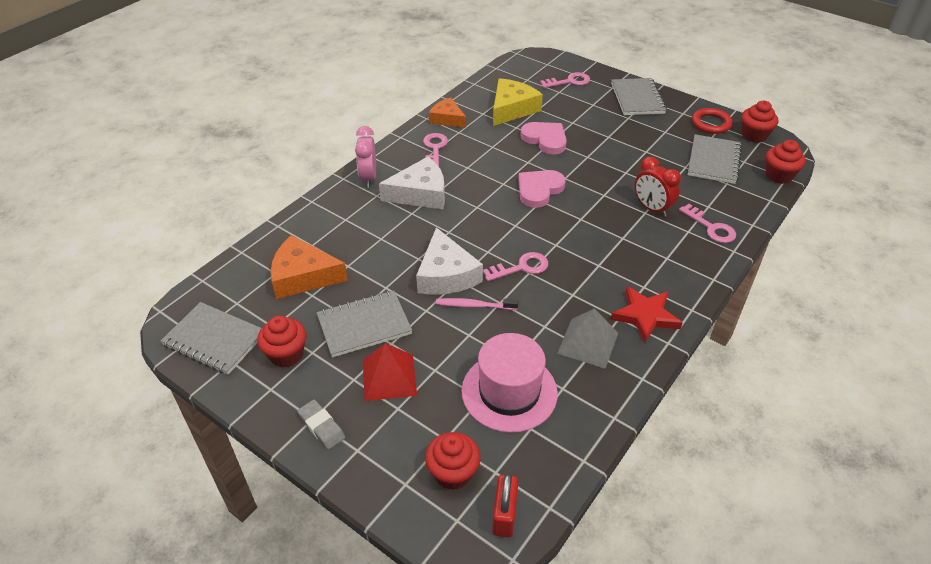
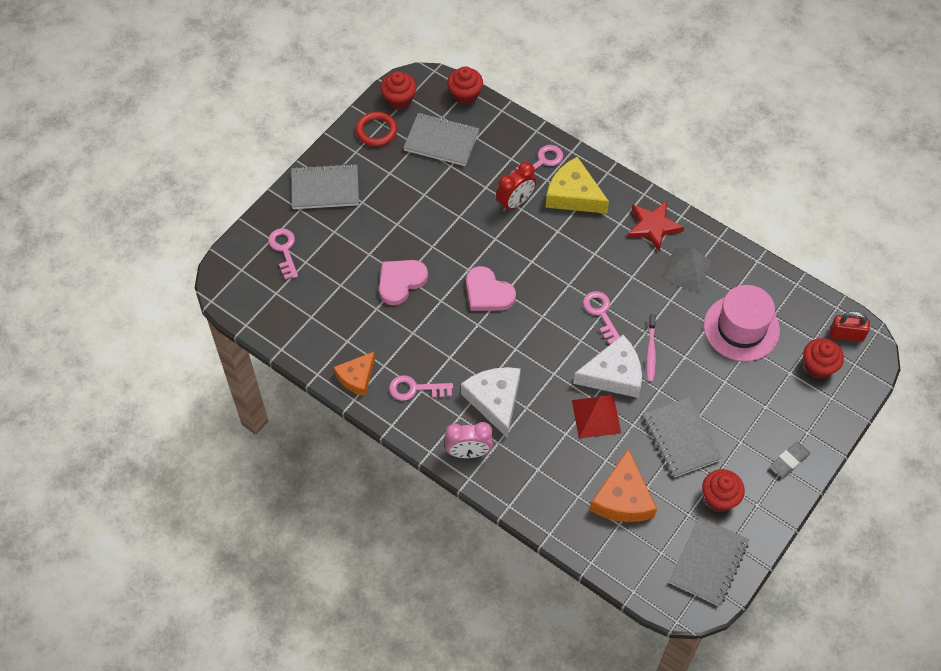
camera: 90 degrees left, 15 degrees up
red pyramid [363,343,417,401] -> red pyramid moved to [572,395,621,438]
yellow cheese [493,78,543,126] -> yellow cheese moved to [545,157,609,214]

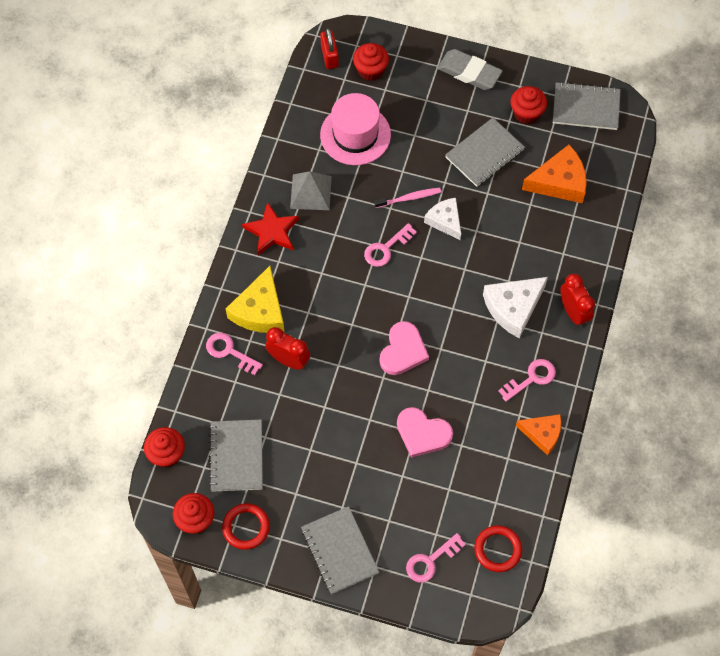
camera: 110 degrees left, 5 degrees up
pink key [389,375,453,401] -> pink key turned 105 degrees counterclockwise [498,359,556,402]
pink clock [445,422,493,458] -> red clock [560,274,595,327]
red pyramid [572,395,621,438] -> none
white cheese [573,335,642,398] -> white cheese [424,198,461,240], size x0.66
grey eraser [771,442,811,477] -> grey eraser [437,49,503,90], size x1.63
none -> red ring [475,525,522,572]

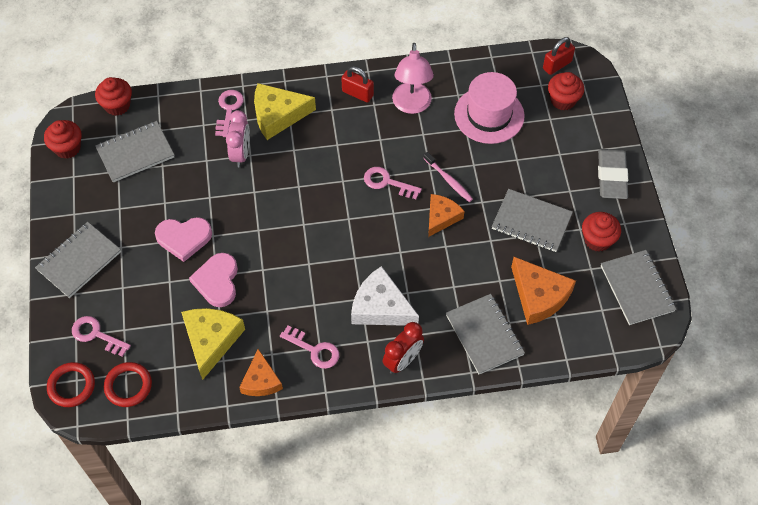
camera: 65 degrees right, 5 degrees down
red ring [222,503,270,550] -> red ring moved to [47,362,95,407]
red star [242,202,299,255] -> red padlock [341,66,374,103]
red clock [265,327,310,370] -> pink clock [226,110,250,167]
grey pyramid [290,171,332,210] -> pink lamp [392,43,434,114]
pink heart [380,321,429,375] -> pink heart moved to [155,217,212,262]
white cheese [424,198,461,240] -> orange cheese [428,194,464,237]
none -> yellow cheese [181,308,245,380]
none -> grey notebook [446,294,525,374]

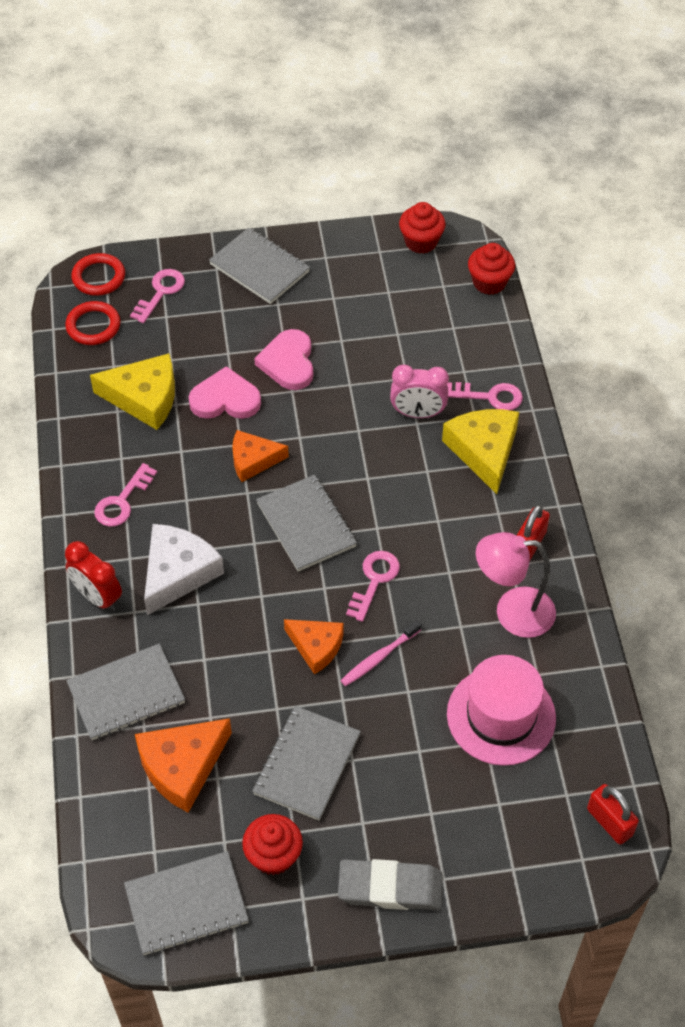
camera: 90 degrees right, 5 degrees down
grey notebook [95,121,174,183] -> grey notebook moved to [256,475,357,572]
orange cheese [239,349,283,396] -> orange cheese moved to [232,430,289,482]
red cupcake [548,72,584,110] -> none

